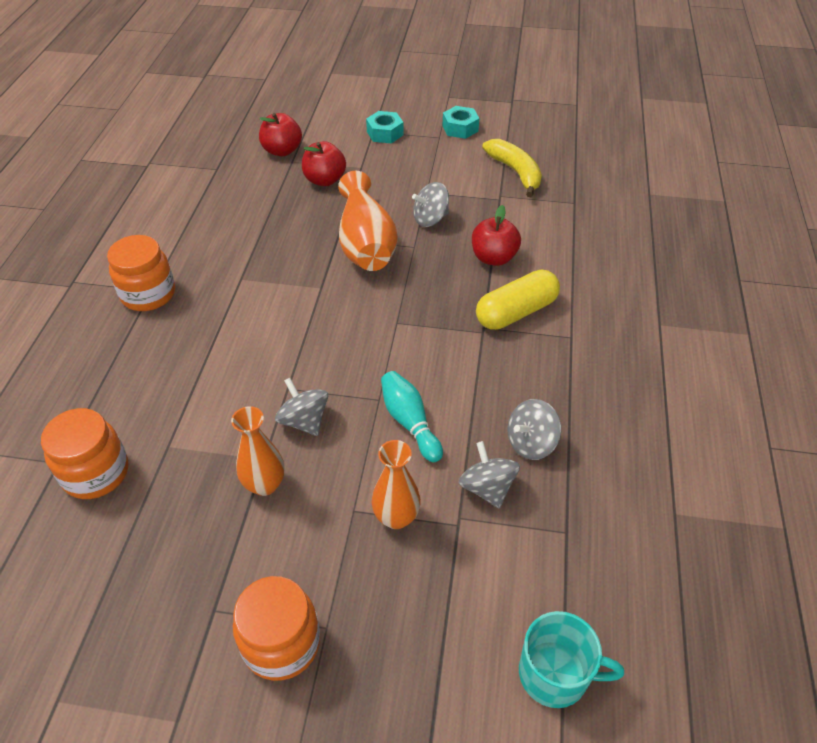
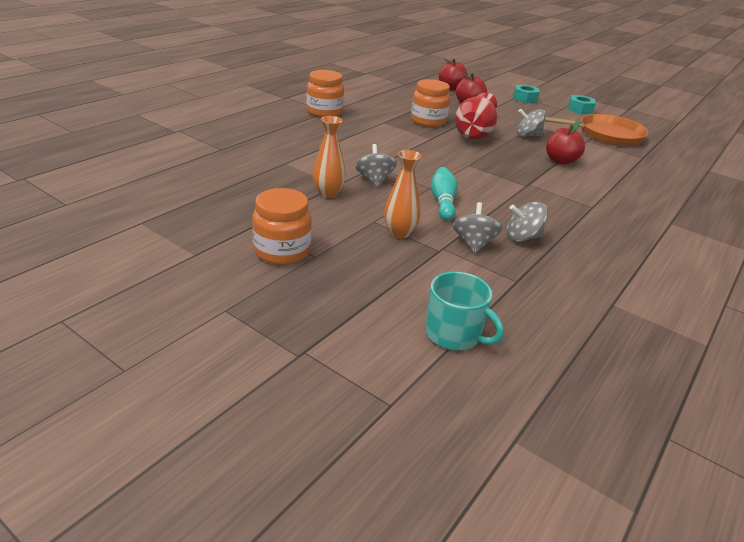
camera: 25 degrees right, 15 degrees down
orange jar [41,408,128,499] -> orange jar moved to [411,79,450,127]
orange vase [338,171,398,271] -> red vase [455,92,497,140]
yellow capsule [476,270,560,330] -> none
yellow banana [482,139,542,197] -> orange pan [545,114,649,146]

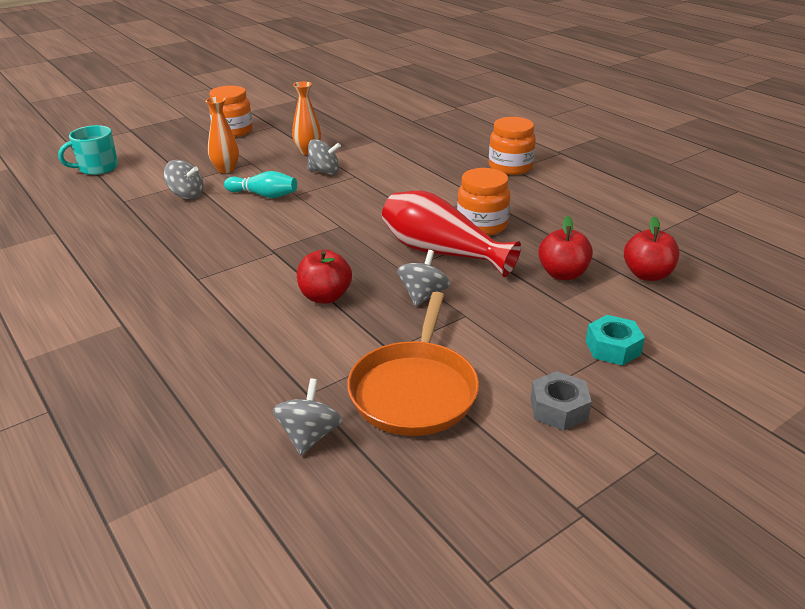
camera: 110 degrees right, 0 degrees up
grey spinning top [507,201,548,242] -> grey spinning top moved to [273,378,343,455]
turquoise nut [568,95,596,114] -> grey nut [531,371,592,431]

